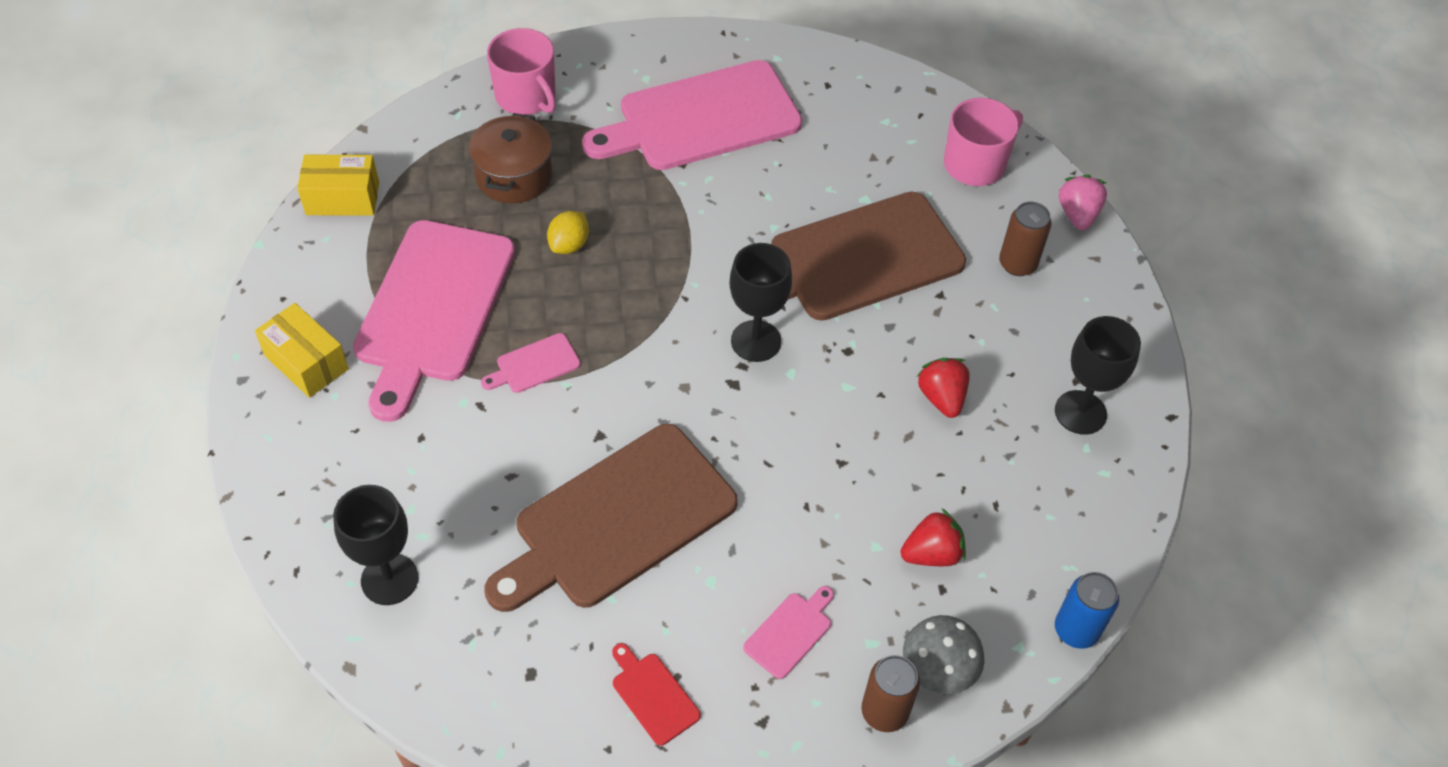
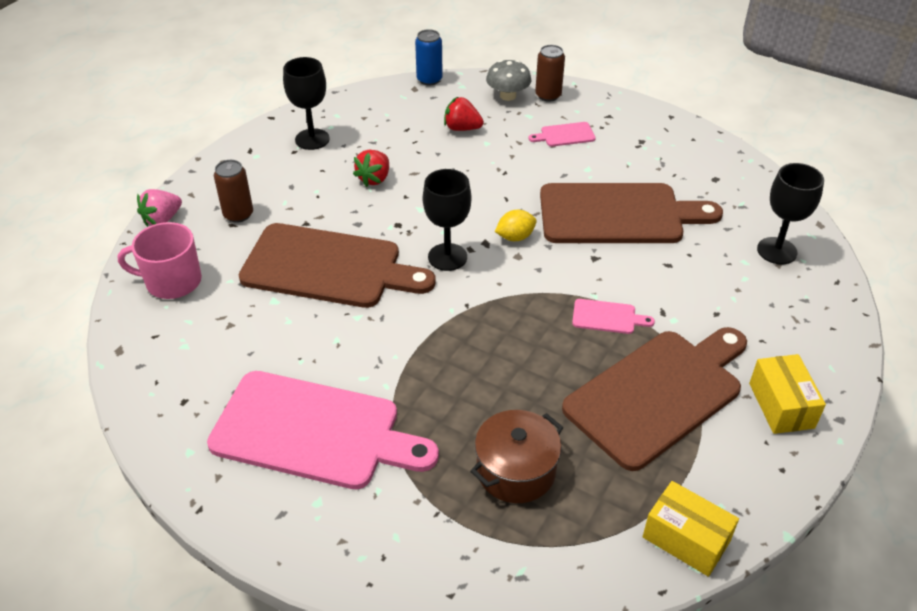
camera: 140 degrees left, 10 degrees down
pink cutting board [353,220,515,422] -> brown cutting board [562,327,747,471]
pink mug [487,28,556,115] -> none
yellow lemon [547,211,589,254] -> yellow lemon moved to [495,210,537,241]
red cutting board [612,643,701,746] -> none

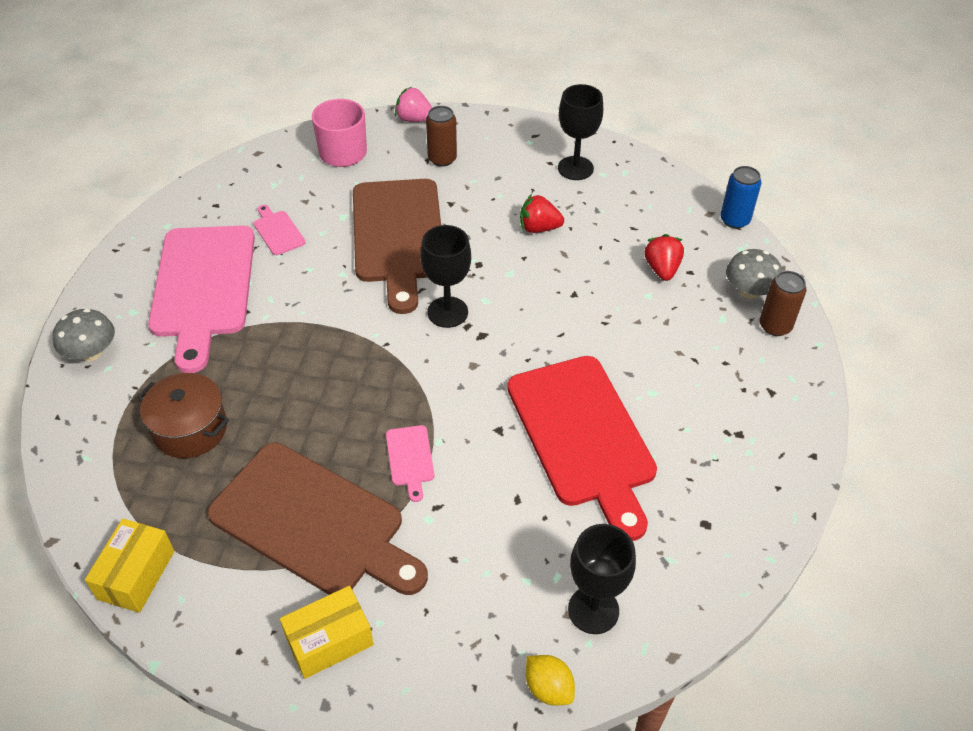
camera: 70 degrees right, 5 degrees up
yellow lemon [495,210,537,241] -> yellow lemon moved to [526,655,575,705]
pink cutting board [528,122,596,147] -> pink cutting board moved to [254,205,305,255]
brown cutting board [540,183,723,243] -> red cutting board [507,356,657,541]
none -> grey mushroom [53,309,115,361]

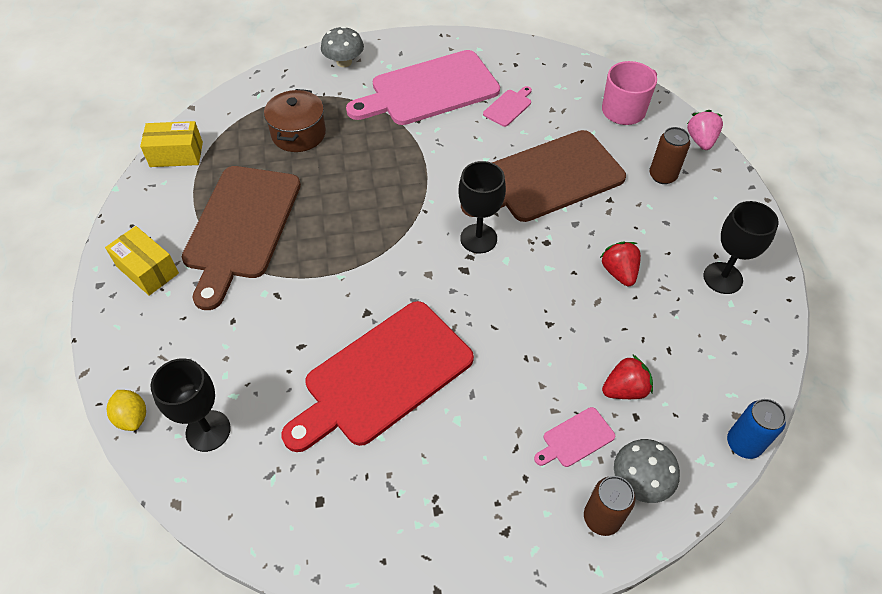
camera: 70 degrees right, 5 degrees up
pink cutting board [386,425,435,502] -> pink cutting board moved to [534,407,615,467]
yellow lemon [526,655,575,705] -> yellow lemon turned 60 degrees counterclockwise [107,390,146,431]

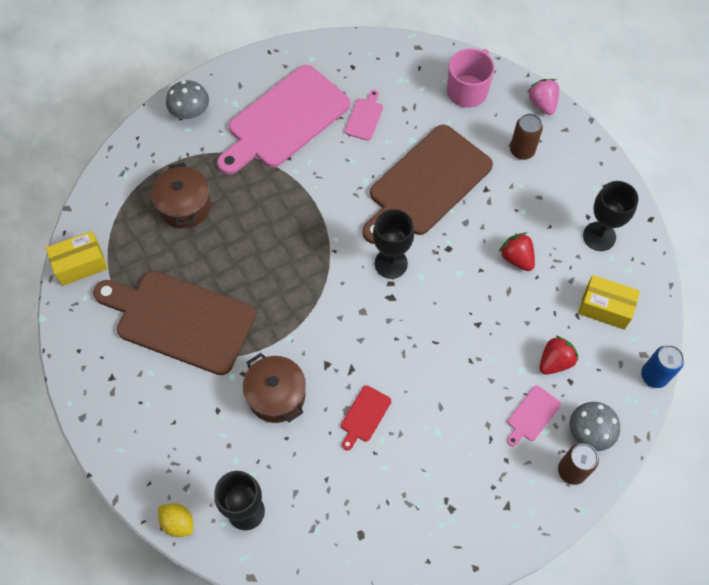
camera: 20 degrees left, 10 degrees up
yellow box [105,226,179,296] -> yellow box moved to [578,275,640,330]
brown cutting board [182,166,301,310] -> brown cutting board turned 120 degrees clockwise [93,271,256,375]
red cutting board [282,301,474,452] -> red cutting board [341,385,391,450], size x0.40
none -> brown pot [243,353,306,423]

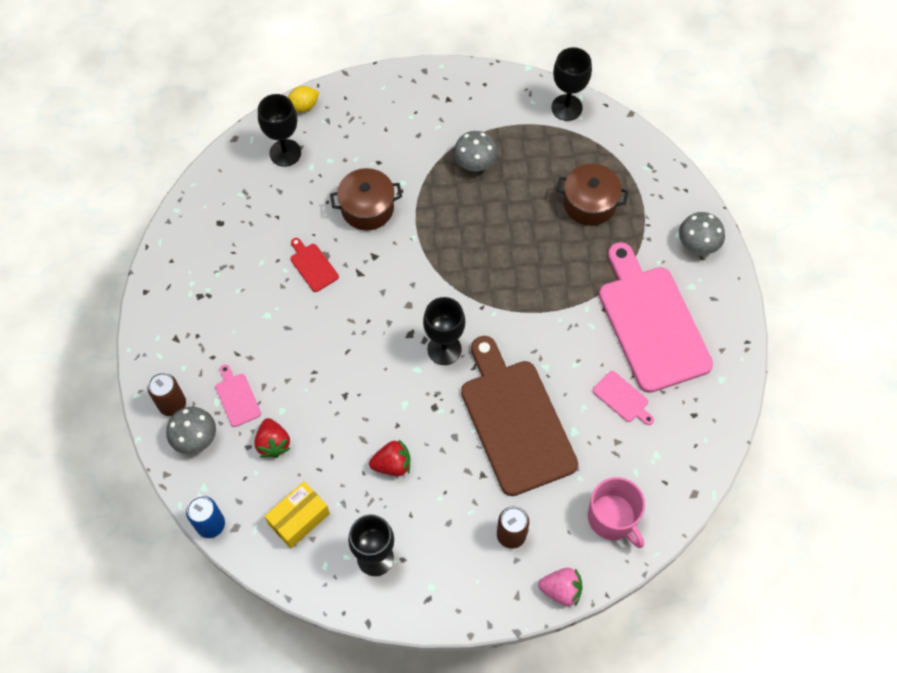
camera: 115 degrees right, 0 degrees up
yellow box [46,231,108,286] -> black goblet [551,47,592,121]
brown cutting board [93,271,256,375] -> grey mushroom [453,131,498,171]

